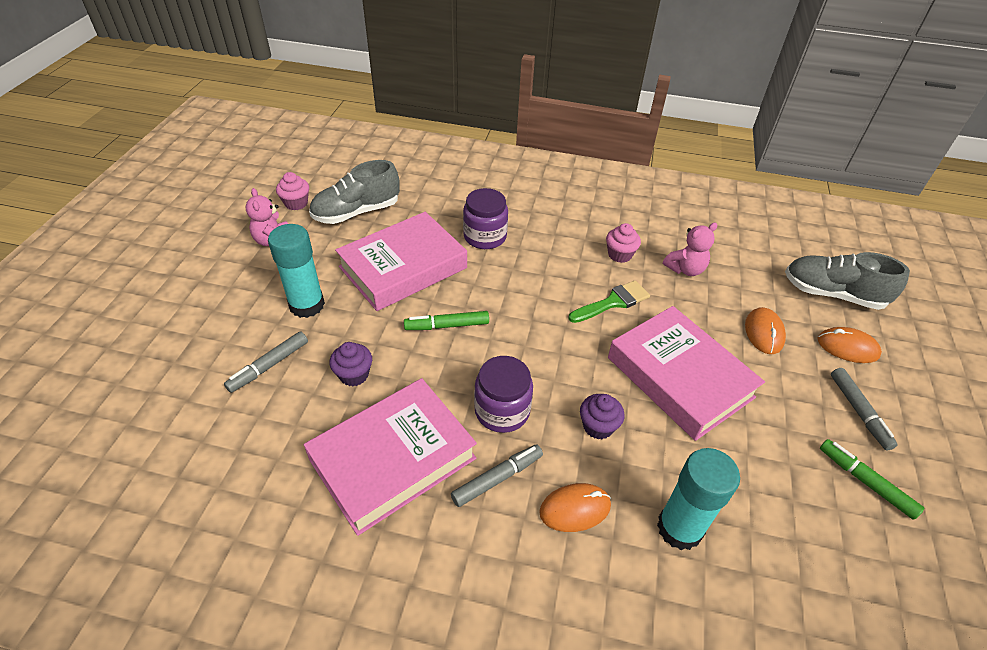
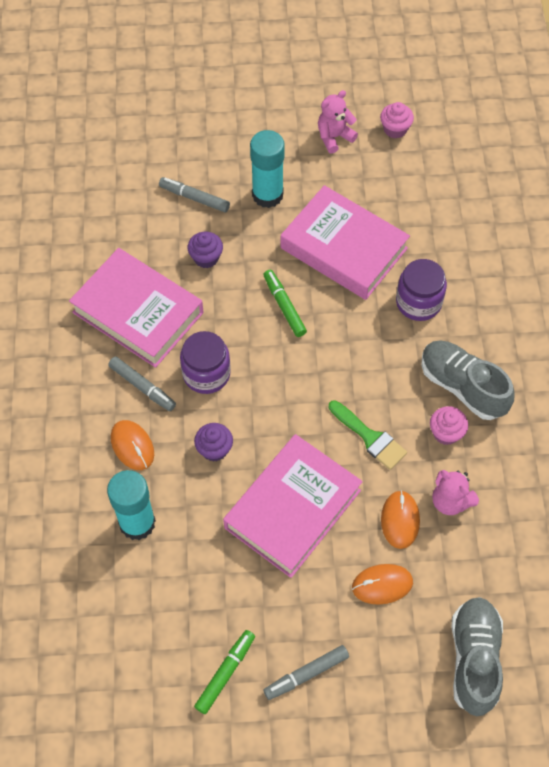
camera: 75 degrees right, 15 degrees up
grey shoe [309,160,400,224] -> grey shoe moved to [421,340,514,420]
orange mouse [817,327,882,363] -> orange mouse moved to [381,490,420,549]

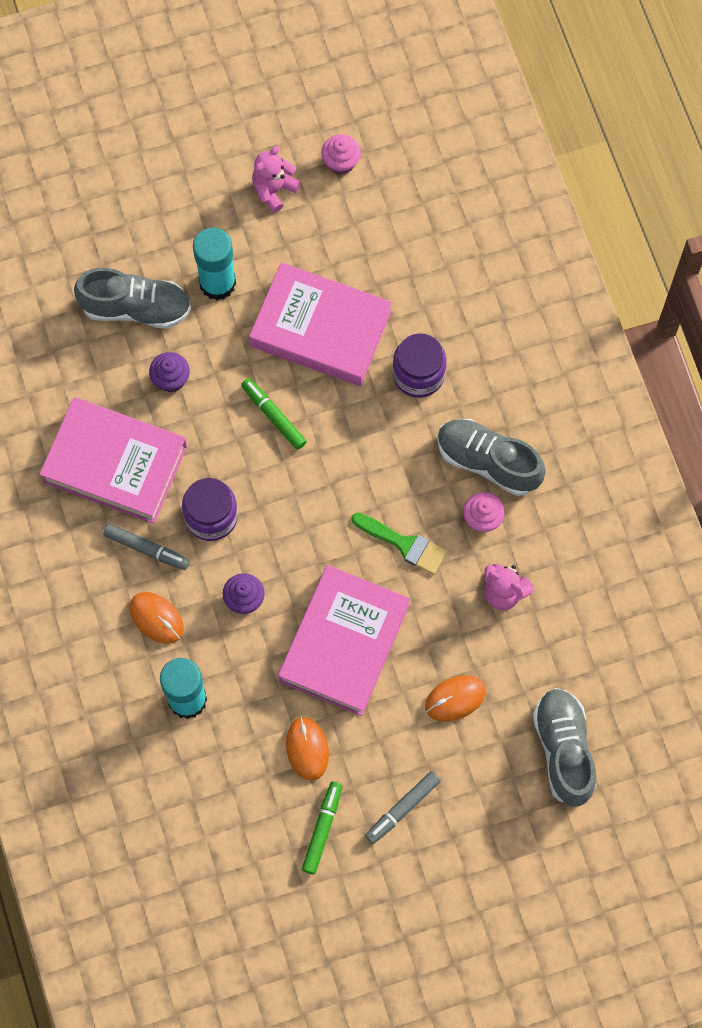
camera: 15 degrees left, 10 degrees up
grey marker [159,177,230,213] -> grey shoe [74,268,191,329]
orange mouse [381,490,420,549] -> orange mouse moved to [286,716,329,781]

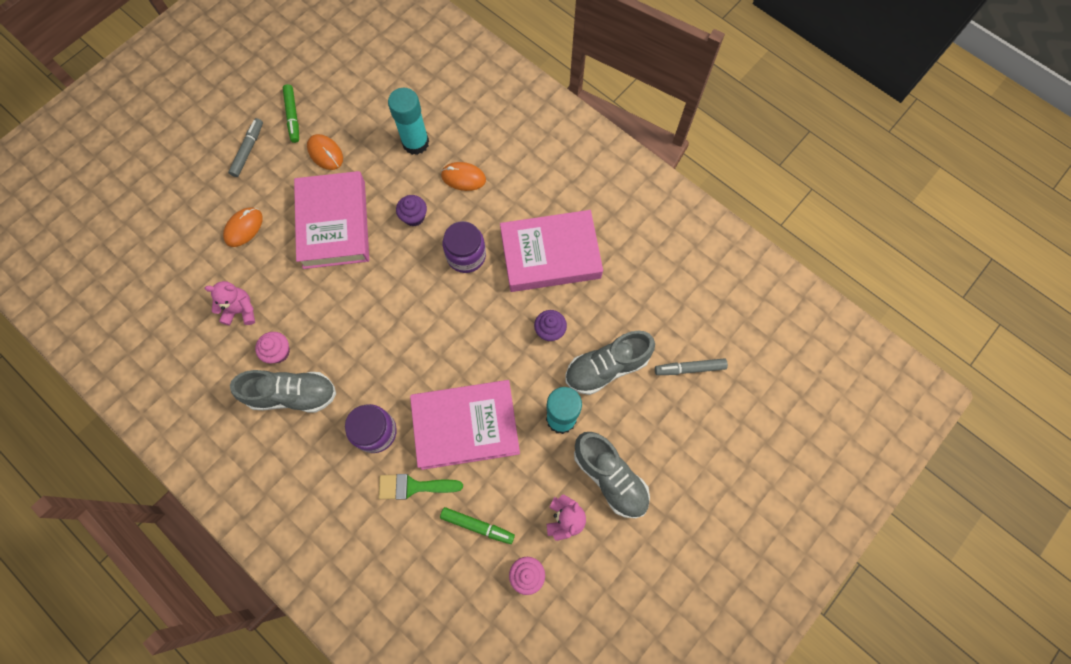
camera: 150 degrees right, 0 degrees up
grey marker [103,523,190,570] -> grey marker moved to [655,358,728,375]
green marker [241,378,307,450] -> green marker moved to [440,507,515,544]
green brush [352,513,447,575] -> green brush moved to [379,474,463,500]
grey shoe [533,688,596,807] -> grey shoe moved to [574,432,650,518]

